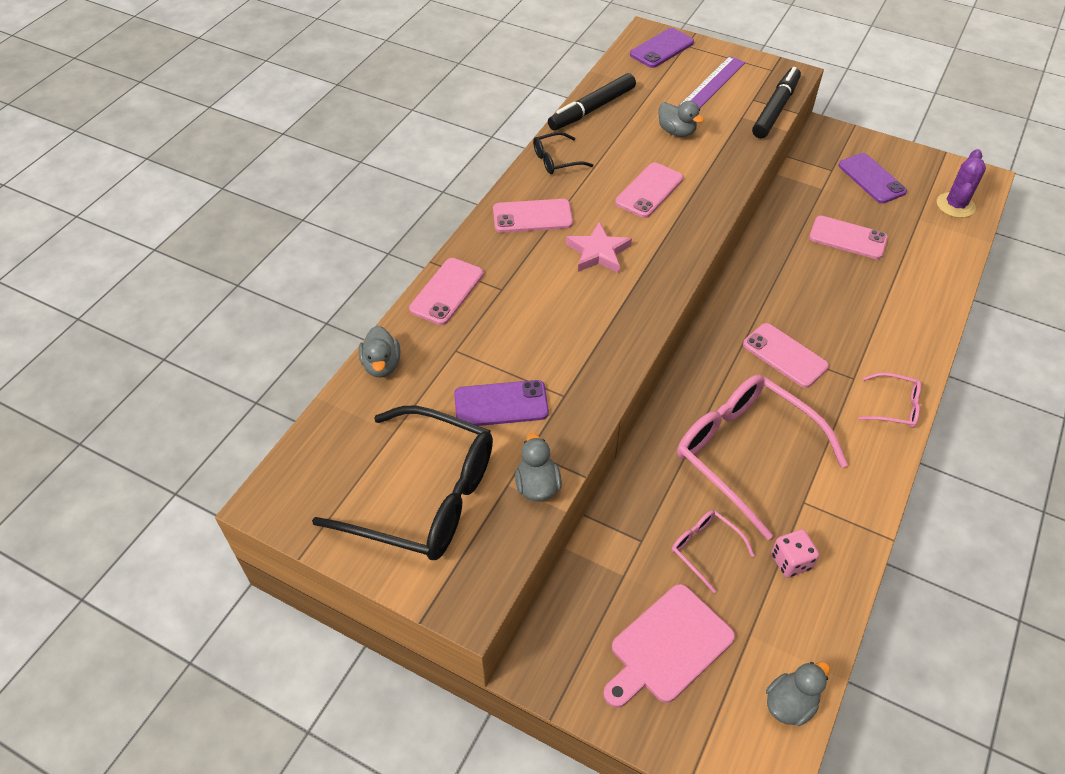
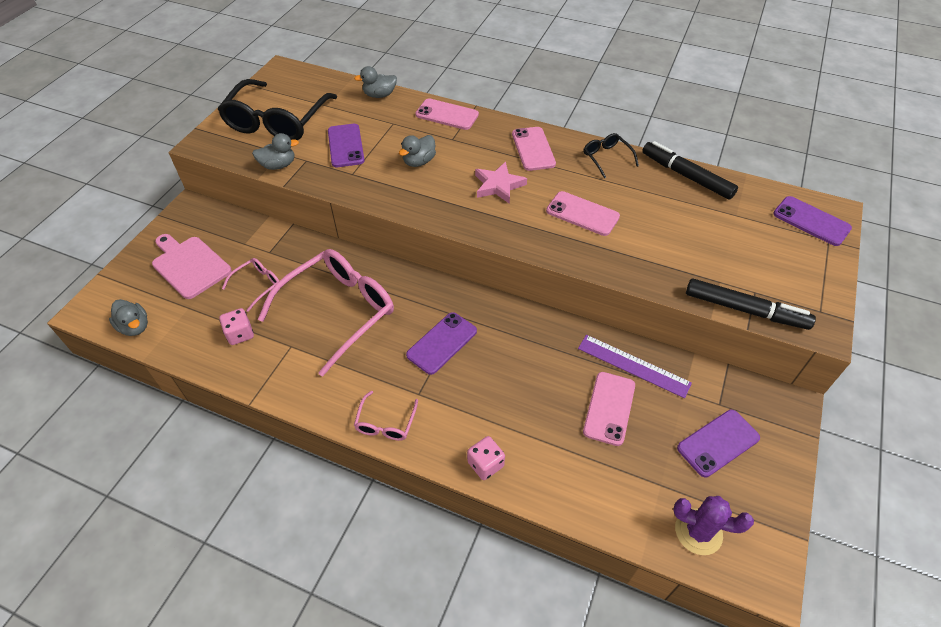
camera: 85 degrees right, 0 degrees up
grey duck [658,101,704,137] -> grey duck moved to [399,135,436,167]
purple ruler [679,56,746,108] -> purple ruler moved to [578,335,692,398]
pink phone [743,323,829,388] -> purple phone [406,312,477,375]
none -> pink dice [467,436,505,480]

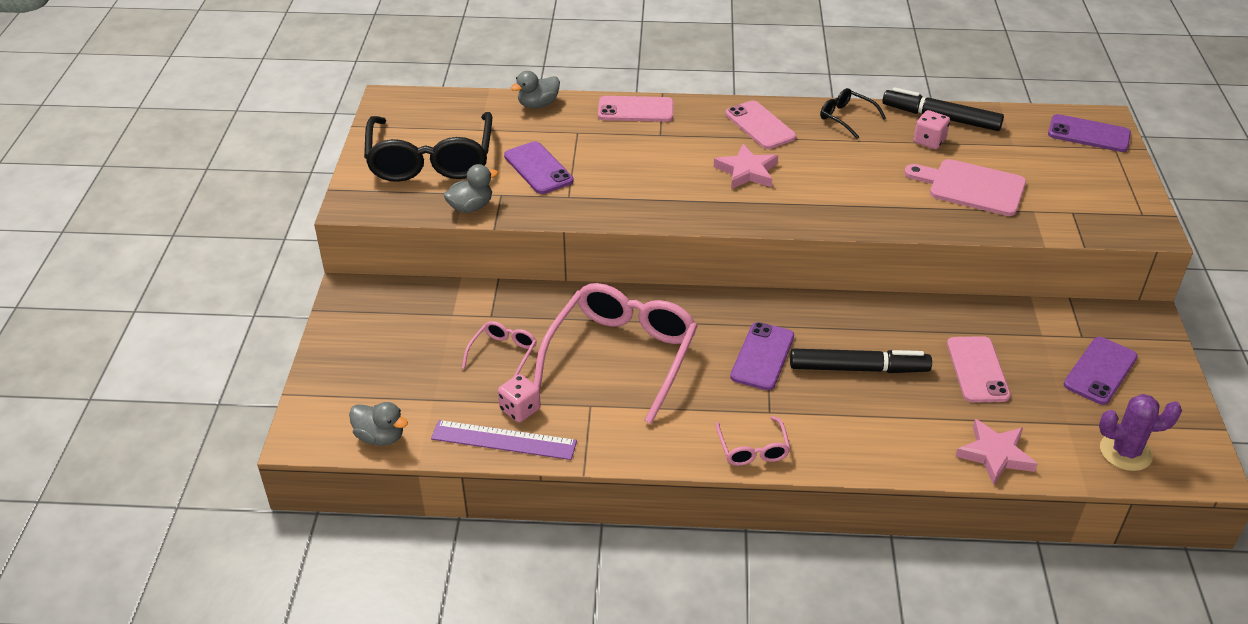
camera: 20 degrees left, 10 degrees down
pink cutting board [152,234,232,299] -> pink cutting board moved to [904,159,1026,216]
grey duck [399,135,436,167] -> none
pink dice [467,436,505,480] -> pink dice moved to [913,110,950,149]
pink phone [546,191,620,236] -> none
purple ruler [578,335,692,398] -> purple ruler moved to [431,420,577,460]
black marker [686,278,816,330] -> black marker moved to [790,349,932,373]
none -> pink star [955,419,1037,485]

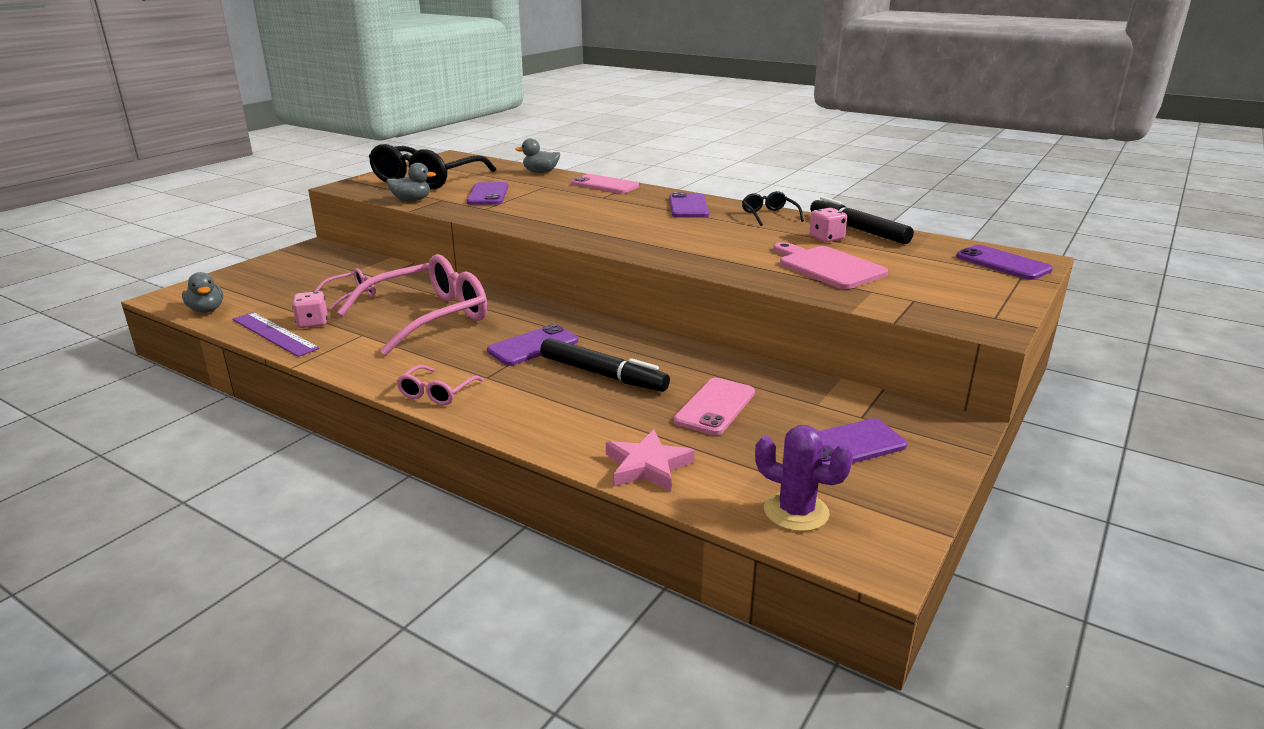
camera: 30 degrees right, 15 degrees down
pink star [714,144,778,189] -> none
pink phone [725,100,796,149] -> purple phone [669,192,709,217]

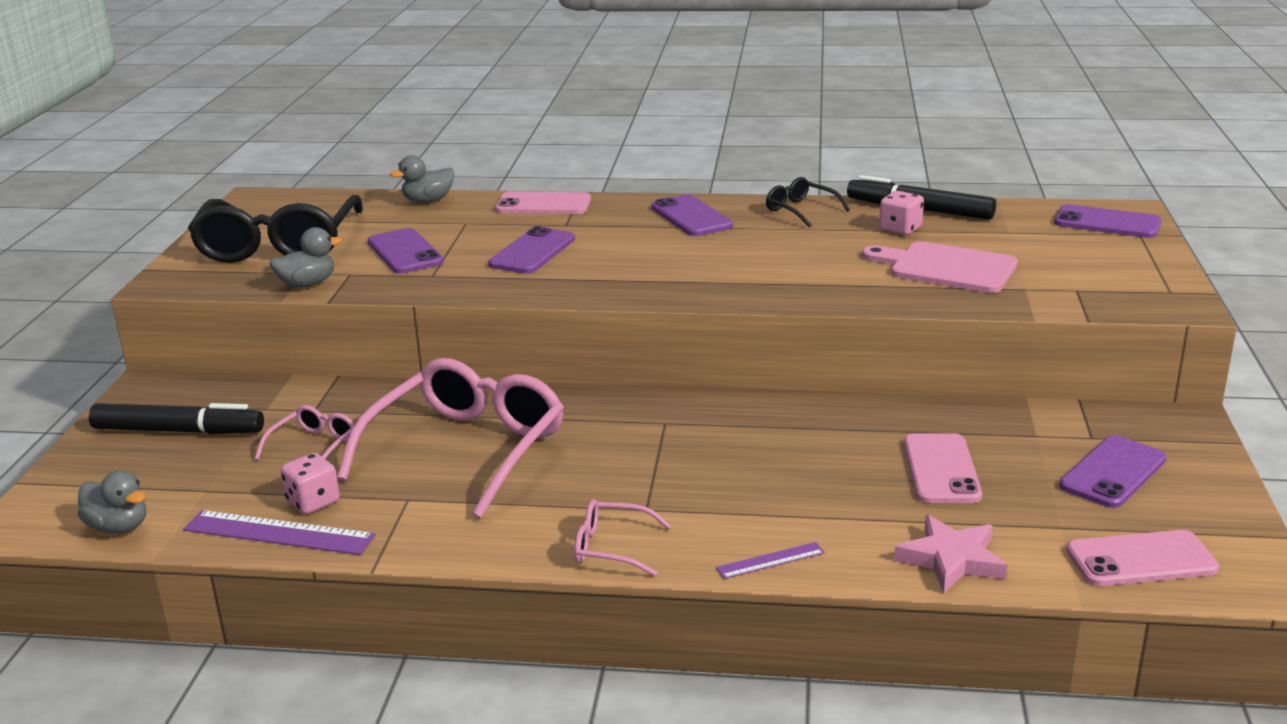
camera: 25 degrees left, 0 degrees up
pink glasses [396,365,484,405] -> pink glasses turned 105 degrees clockwise [575,499,671,576]
purple phone [487,324,578,366] -> purple phone moved to [488,226,575,274]
black marker [540,338,670,392] -> black marker moved to [89,403,264,434]
purple cactus [755,425,853,532] -> pink phone [1066,530,1219,586]
none -> purple ruler [716,542,825,579]

